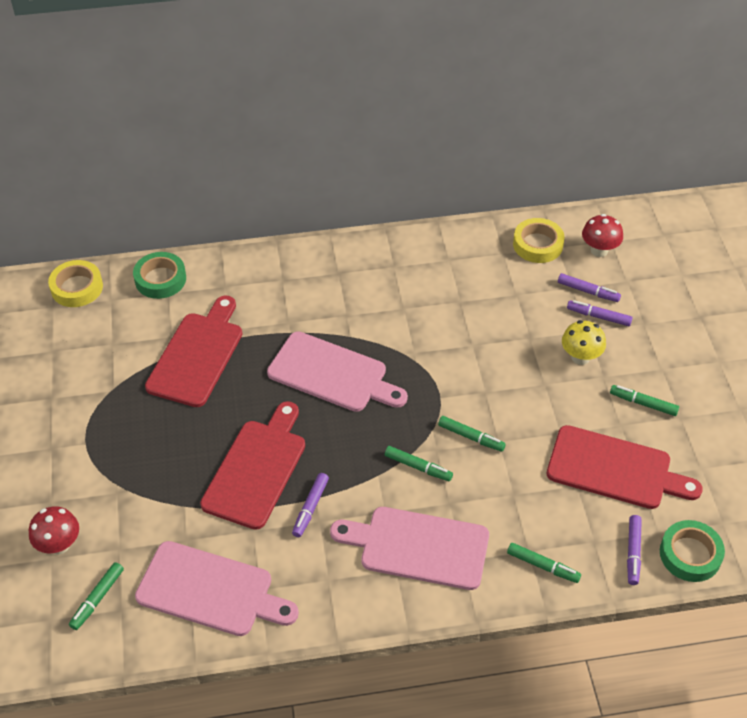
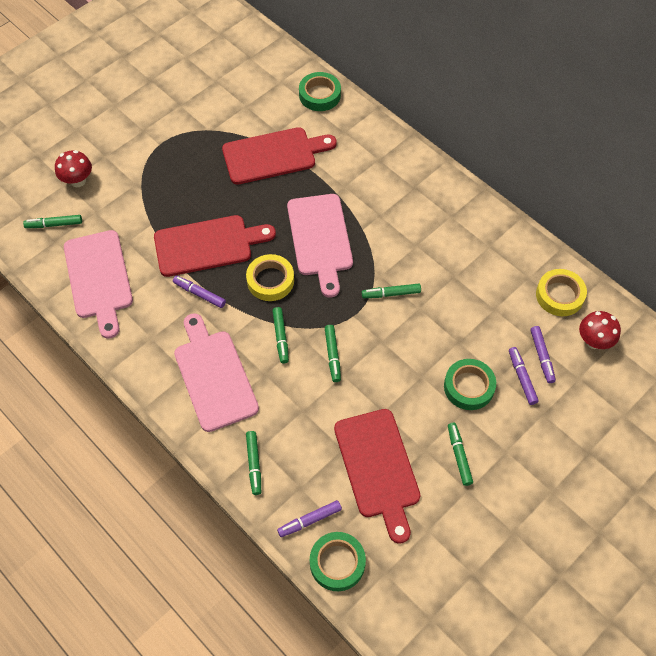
camera: 55 degrees right, 10 degrees up
yellow tape [48,260,103,307] -> yellow tape moved to [246,254,294,301]
purple marker [292,473,329,537] -> purple marker turned 45 degrees clockwise [173,276,226,308]
yellow mushroom [562,320,606,365] -> green tape [444,359,496,410]
none -> green marker [362,284,421,298]

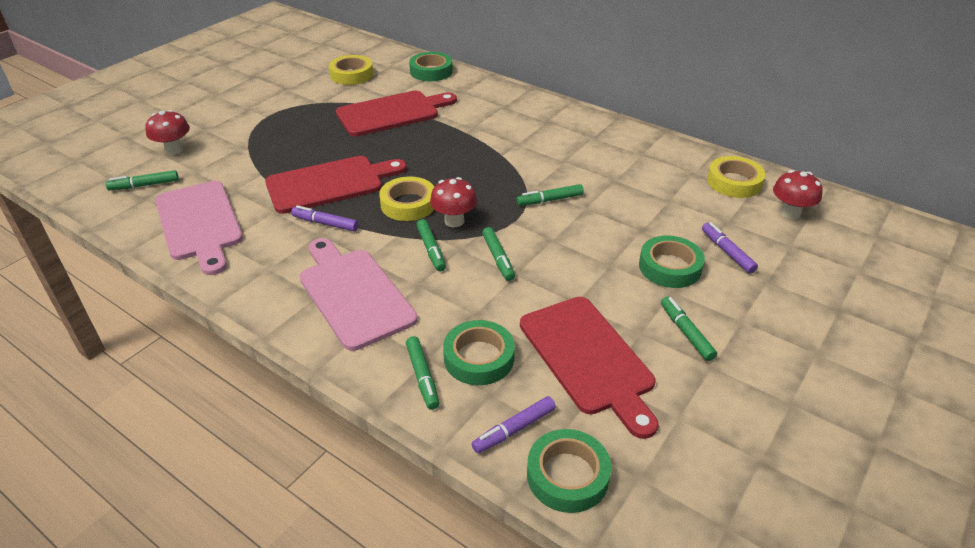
camera: 10 degrees left, 20 degrees down
pink cutting board [287,194,353,298] -> none
purple marker [530,326,556,383] -> none
none -> yellow tape [329,55,373,85]
none -> red mushroom [430,177,477,227]
none -> green tape [443,320,515,385]

